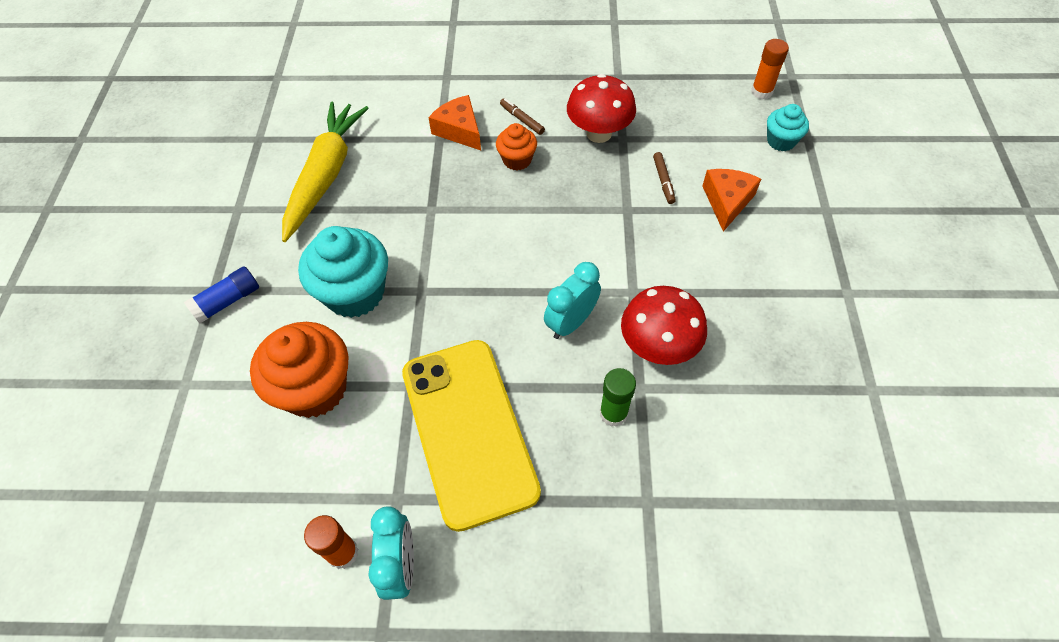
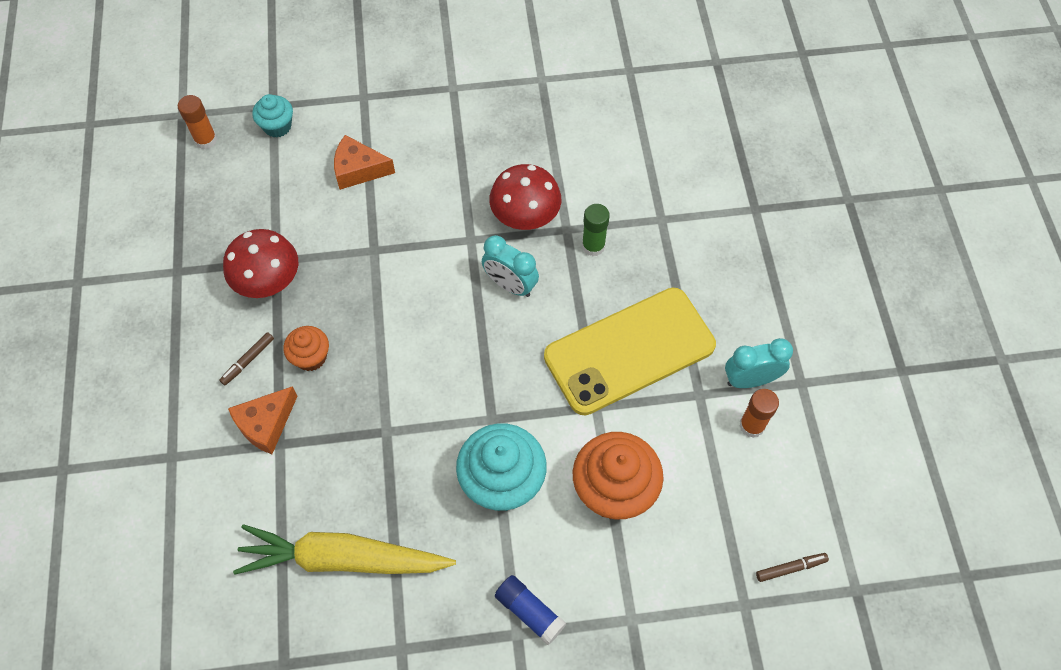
camera: 100 degrees left, 5 degrees up
brown marker [653,152,676,204] -> brown marker moved to [756,553,829,582]

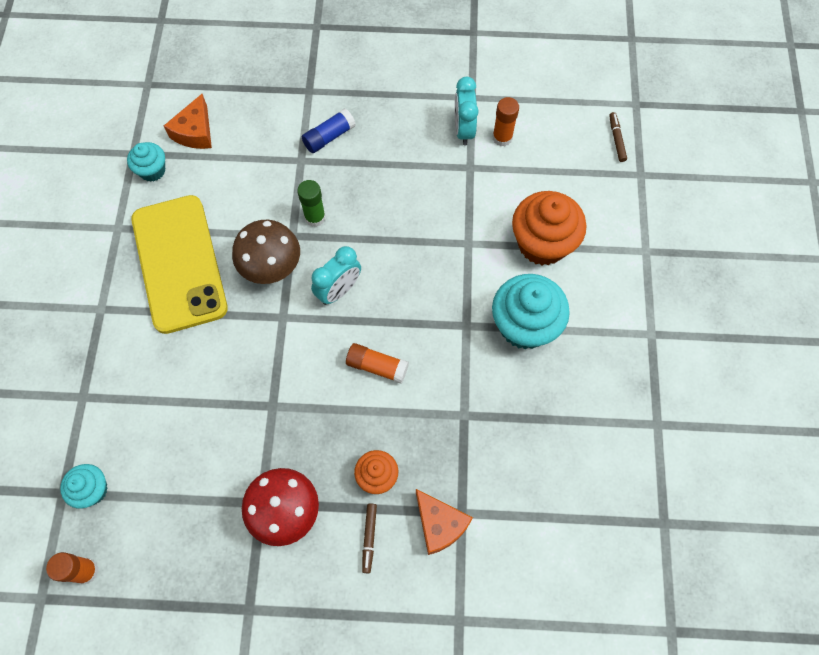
camera: 80 degrees left, 5 degrees up
brown marker [219,332,274,385] -> brown marker turned 45 degrees clockwise [362,503,377,573]
yellow carrot [233,524,456,575] -> none
orange cheese [334,135,395,190] -> orange cheese moved to [164,94,212,149]
red mushroom [489,164,561,230] -> brown mushroom [232,220,300,284]
blue glue stick [495,575,566,645] -> blue glue stick moved to [302,108,356,153]
yellow phone [544,288,716,415] -> yellow phone moved to [132,195,228,334]
none -> turquoise cupcake [127,142,165,182]
none -> orange glue stick [346,343,409,384]

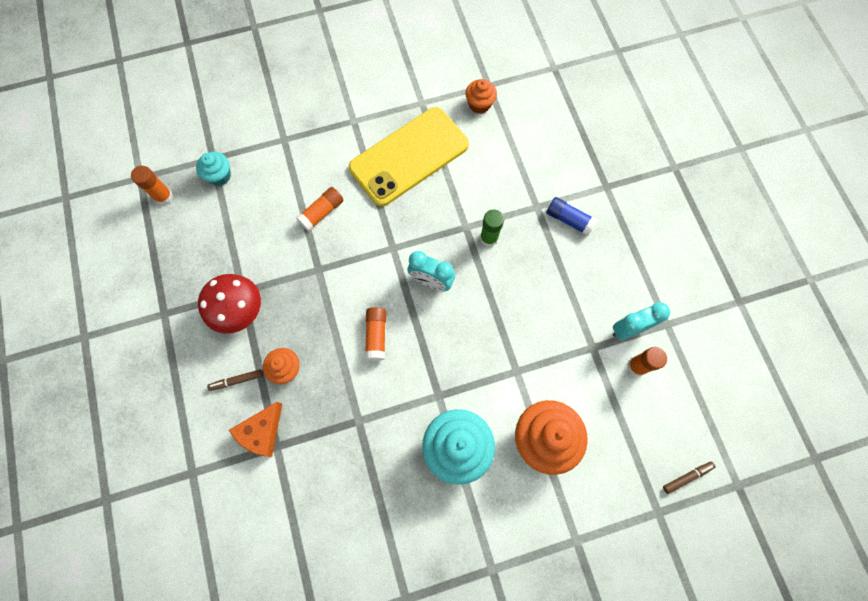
camera: 70 degrees right, 5 degrees up
turquoise cupcake [127,142,165,182] -> orange cupcake [465,79,497,114]
orange cheese [164,94,212,149] -> none
brown mushroom [232,220,300,284] -> none
none -> orange glue stick [296,187,344,231]

